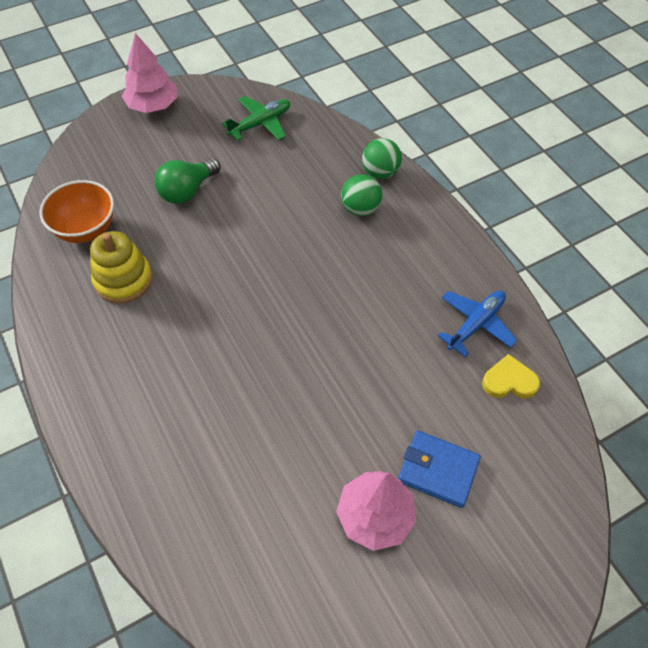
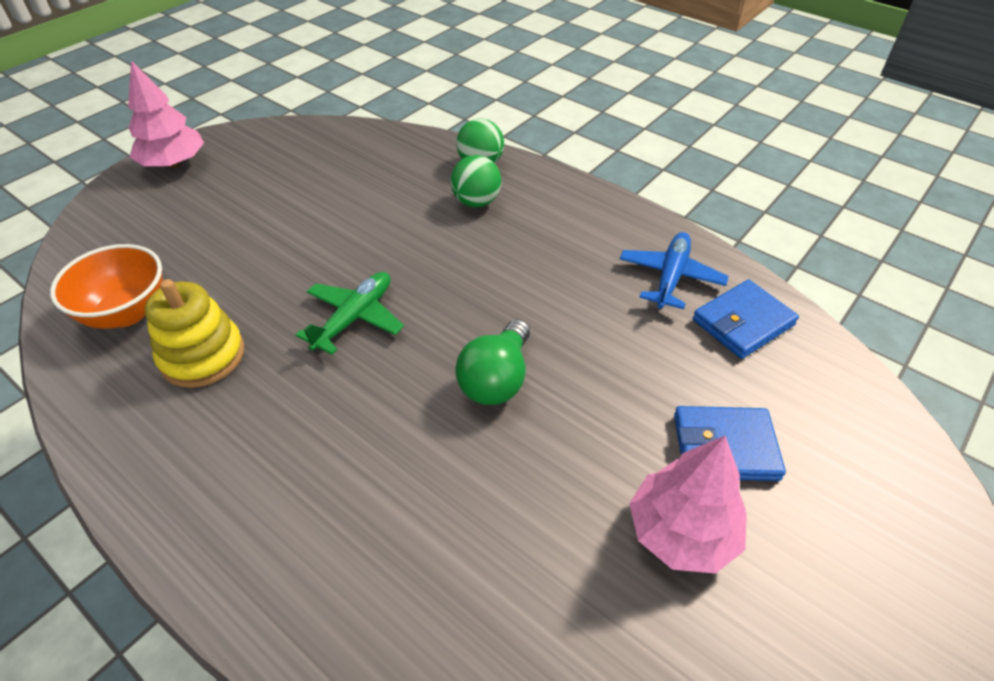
camera: 20 degrees left, 10 degrees down
green light bulb [155,158,221,204] -> green light bulb moved to [455,319,530,405]
green plane [222,96,290,141] -> green plane moved to [296,272,404,355]
yellow heart [482,354,540,399] -> blue wallet [693,280,799,359]

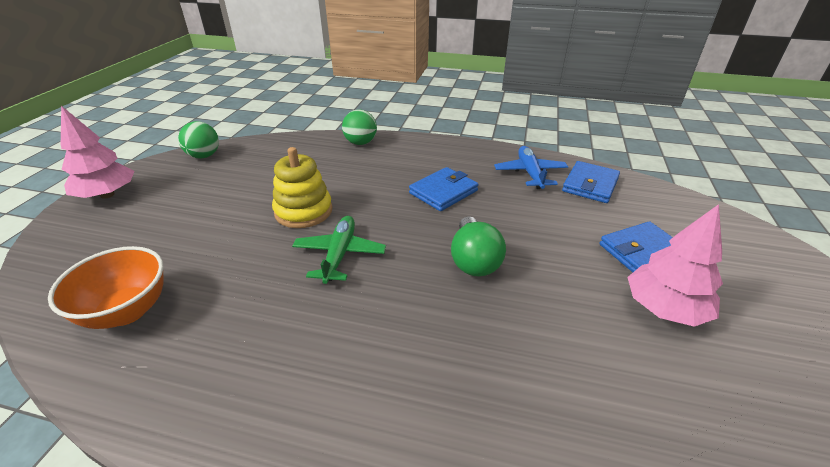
camera: 25 degrees left, 10 degrees down
yellow stacking toy [145,279,244,388] -> yellow stacking toy moved to [272,147,332,228]
green ball [450,155,501,207] -> green ball moved to [178,121,219,159]
none -> blue wallet [409,167,479,211]

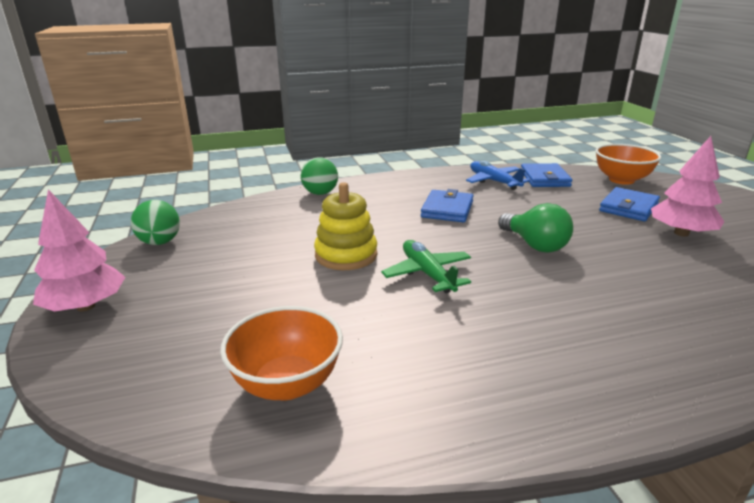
camera: 30 degrees left, 10 degrees down
none -> orange bowl [596,144,661,185]

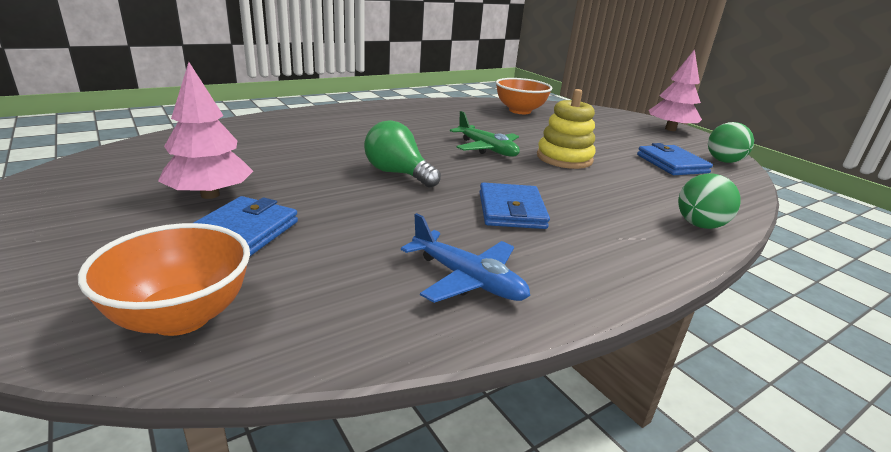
camera: 160 degrees right, 0 degrees up
blue wallet [521,163,572,187] -> blue wallet moved to [637,143,713,175]

